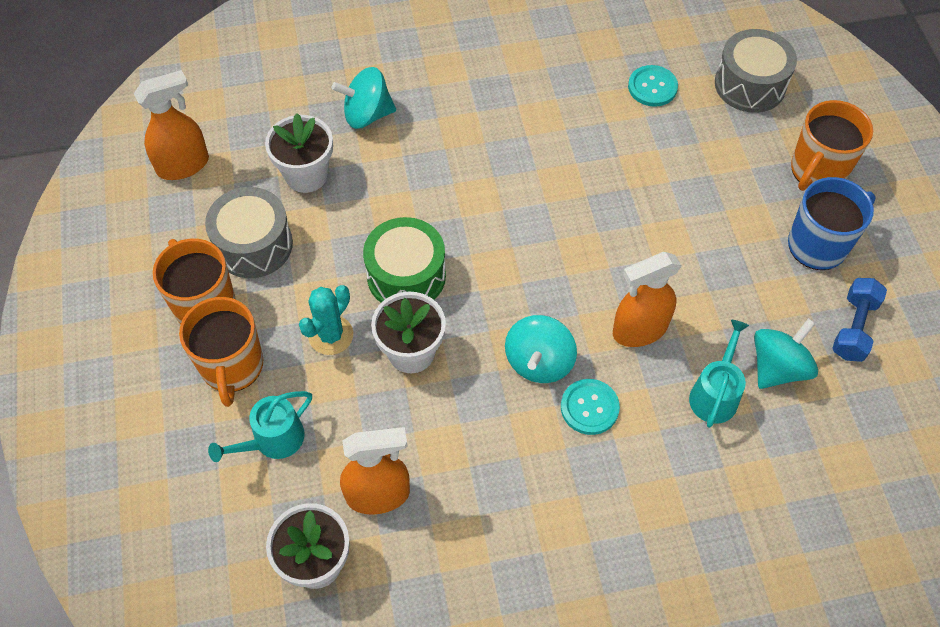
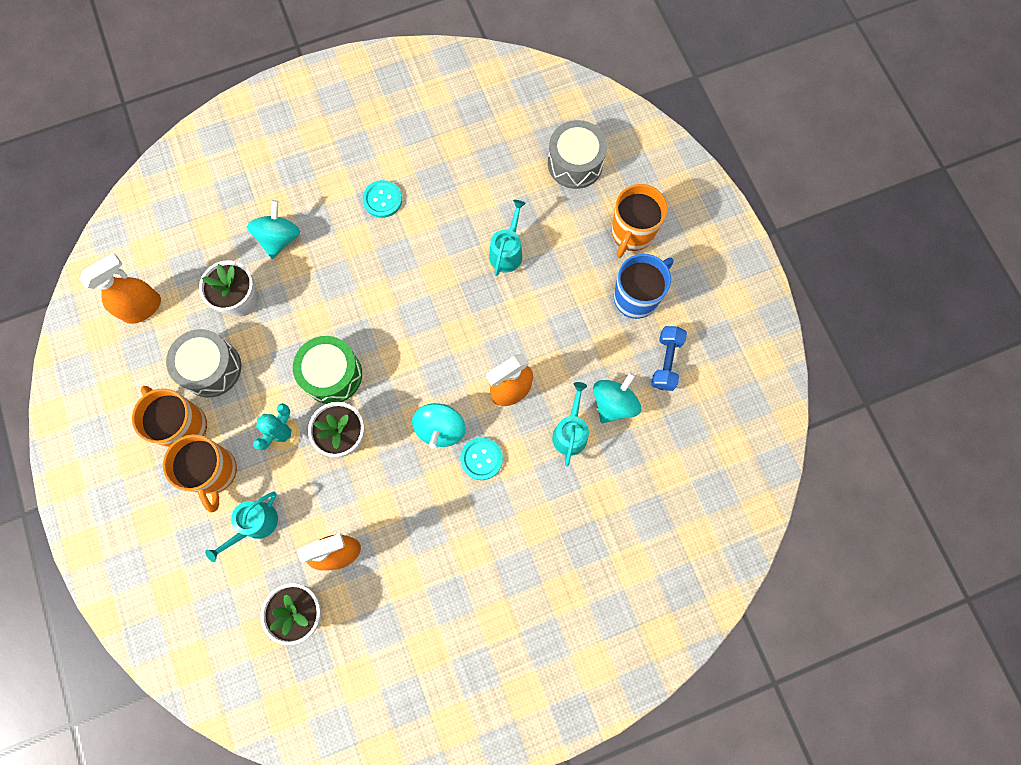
camera: 10 degrees left, 15 degrees up
turquoise spinning top [332,67,396,129] -> turquoise spinning top turned 120 degrees clockwise [247,200,300,259]
turquoise button [628,65,678,107] -> turquoise button moved to [363,180,402,218]
none -> turquoise watering can [489,200,526,276]

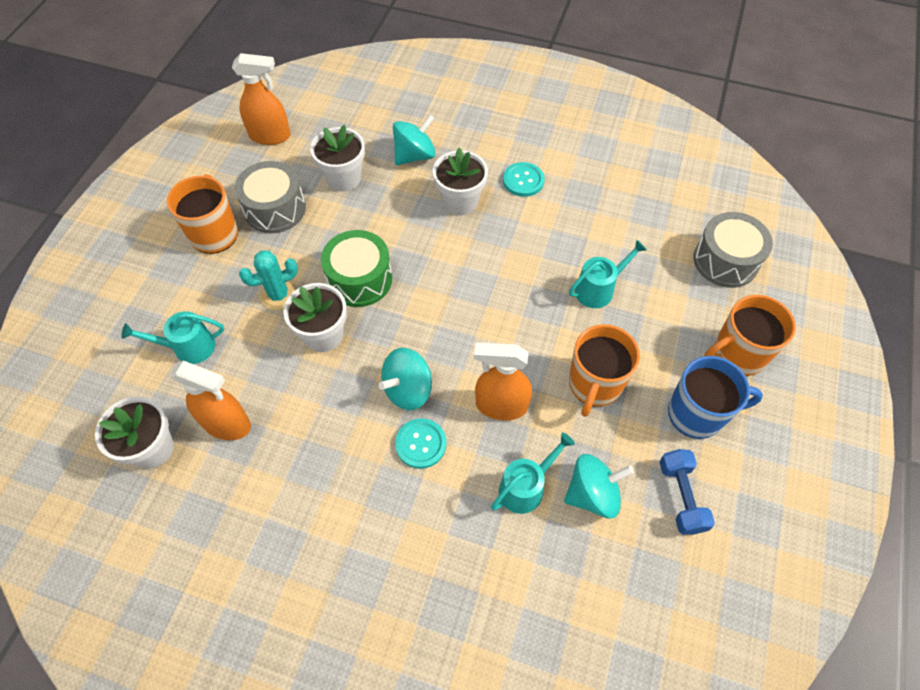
camera: 40 degrees right, 15 degrees down
orange mug [163,435,237,513] -> orange mug moved to [569,324,640,417]
blue dumbbell [651,326,687,391] -> blue dumbbell turned 60 degrees counterclockwise [659,449,715,535]
none -> white flower pot [433,148,488,215]

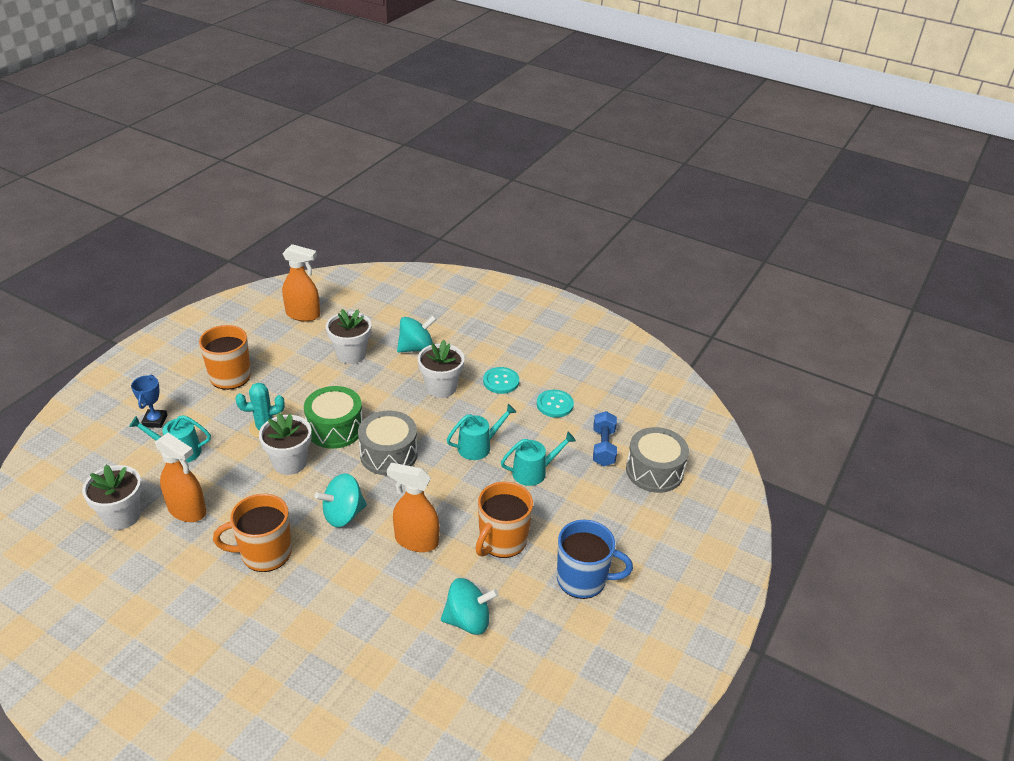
camera: 10 degrees right, 20 degrees down
grey drum [234,161,306,234] -> grey drum moved to [358,411,418,475]
turquoise button [395,418,447,469] -> turquoise button moved to [537,390,574,418]
turquoise watering can [491,433,575,514] -> turquoise watering can moved to [447,404,517,460]
blue dumbbell [659,449,715,535] -> blue dumbbell moved to [593,411,617,466]
orange mug [704,295,796,376] -> orange mug moved to [213,494,292,572]
none -> blue trophy [131,375,167,428]

